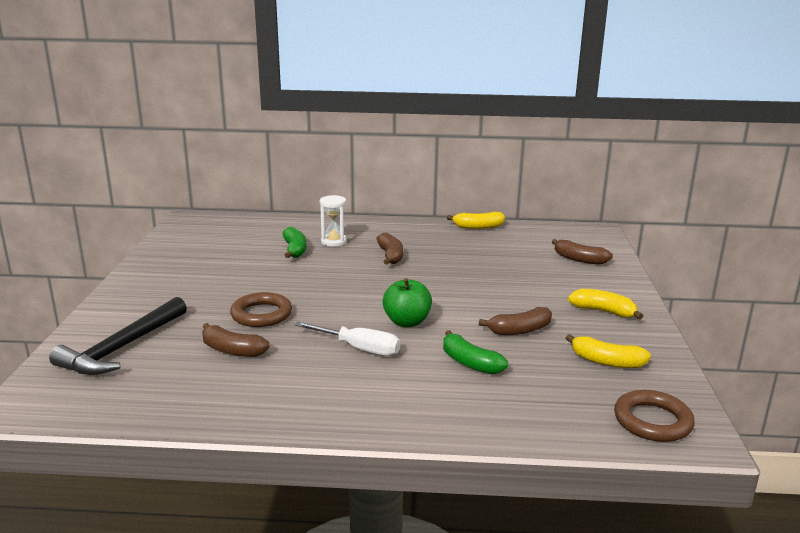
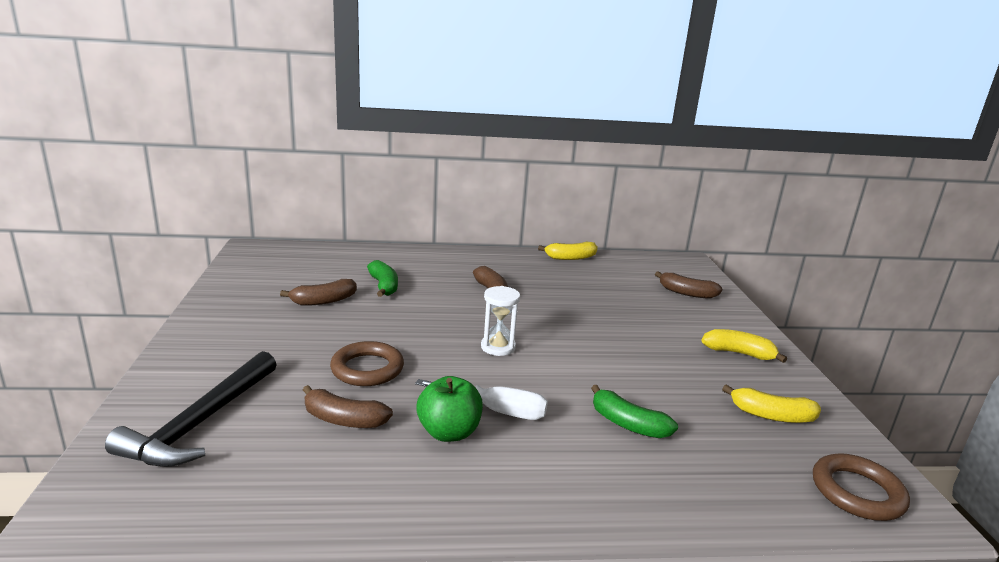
camera: 10 degrees left, 0 degrees up
white hourglass [320,195,347,246] -> white hourglass moved to [481,286,520,356]
green apple [383,278,432,327] -> green apple moved to [416,376,483,442]
brown banana [479,307,552,335] -> brown banana moved to [280,279,357,306]

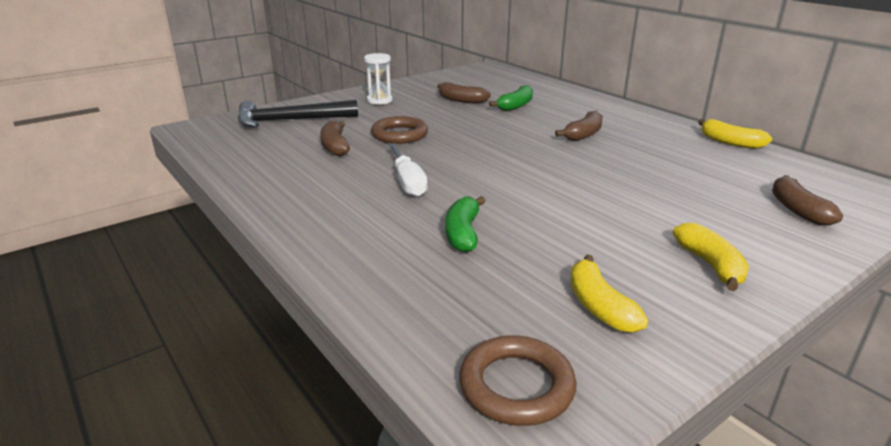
camera: 60 degrees right, 5 degrees up
green apple [416,376,483,442] -> none
white hourglass [481,286,520,356] -> white hourglass moved to [364,53,393,105]

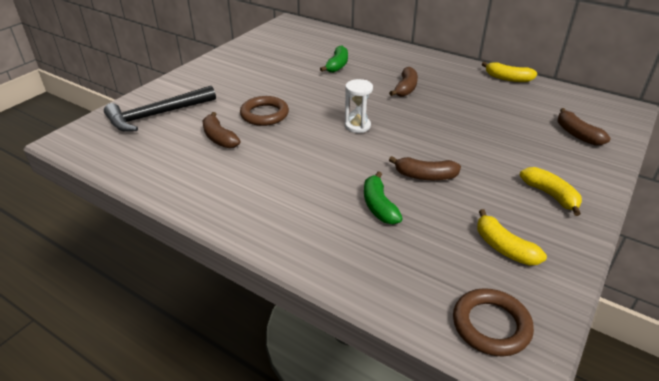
camera: 20 degrees left, 10 degrees up
white hourglass [364,53,393,105] -> white hourglass moved to [345,79,373,133]
white screwdriver [388,143,428,197] -> none
brown banana [437,82,491,104] -> brown banana moved to [389,156,461,180]

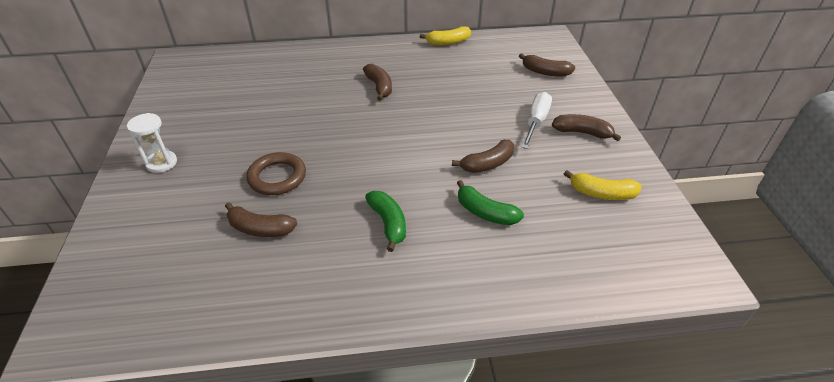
camera: 40 degrees left, 5 degrees up
black hammer [104,86,216,132] -> none
green banana [320,46,348,73] -> green banana moved to [365,191,406,252]
white hourglass [345,79,373,133] -> white hourglass moved to [127,113,177,173]
brown ring [453,288,534,356] -> none
yellow banana [520,167,582,216] -> brown banana [552,114,621,141]
none -> white screwdriver [521,92,552,149]

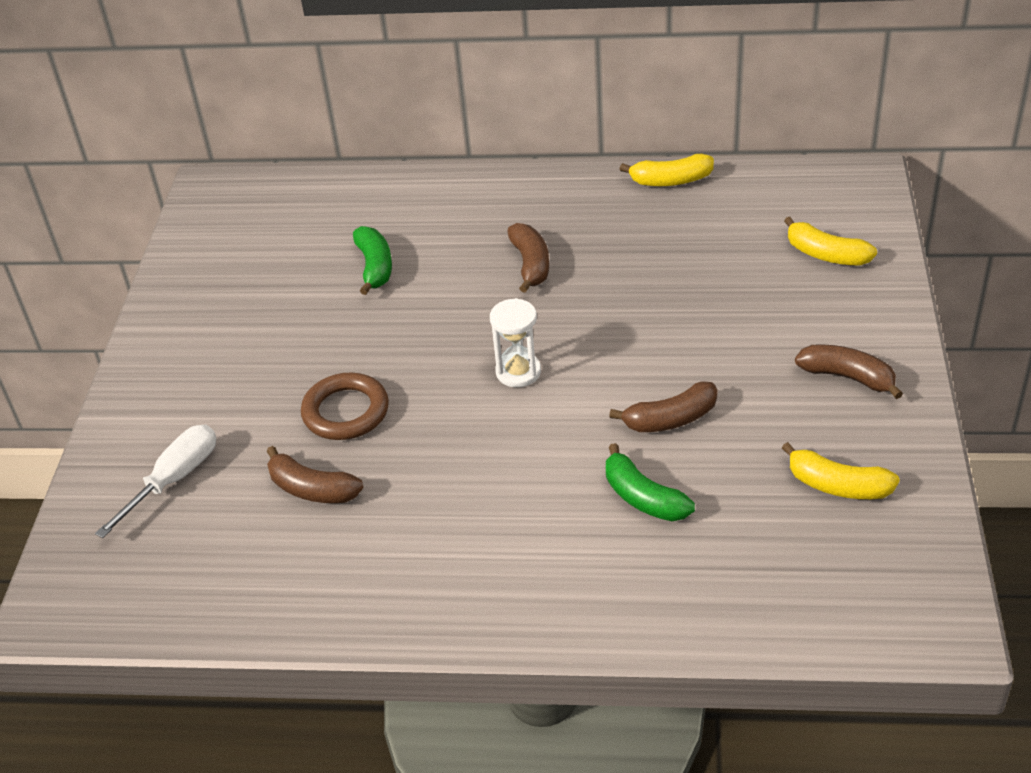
camera: 15 degrees right, 0 degrees up
white hourglass [127,113,177,173] -> white hourglass moved to [490,298,541,387]
green banana [365,191,406,252] -> green banana moved to [353,226,392,295]
brown banana [519,53,575,77] -> yellow banana [784,217,877,266]
white screwdriver [521,92,552,149] -> white screwdriver moved to [95,425,216,538]

